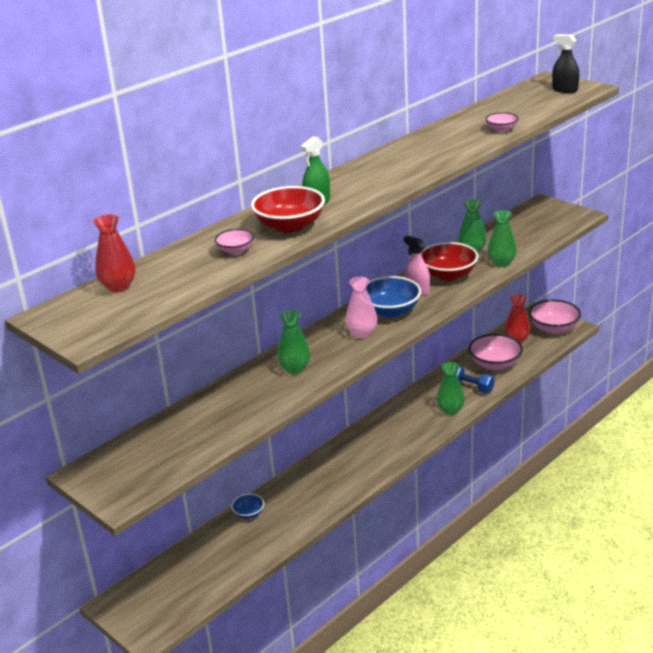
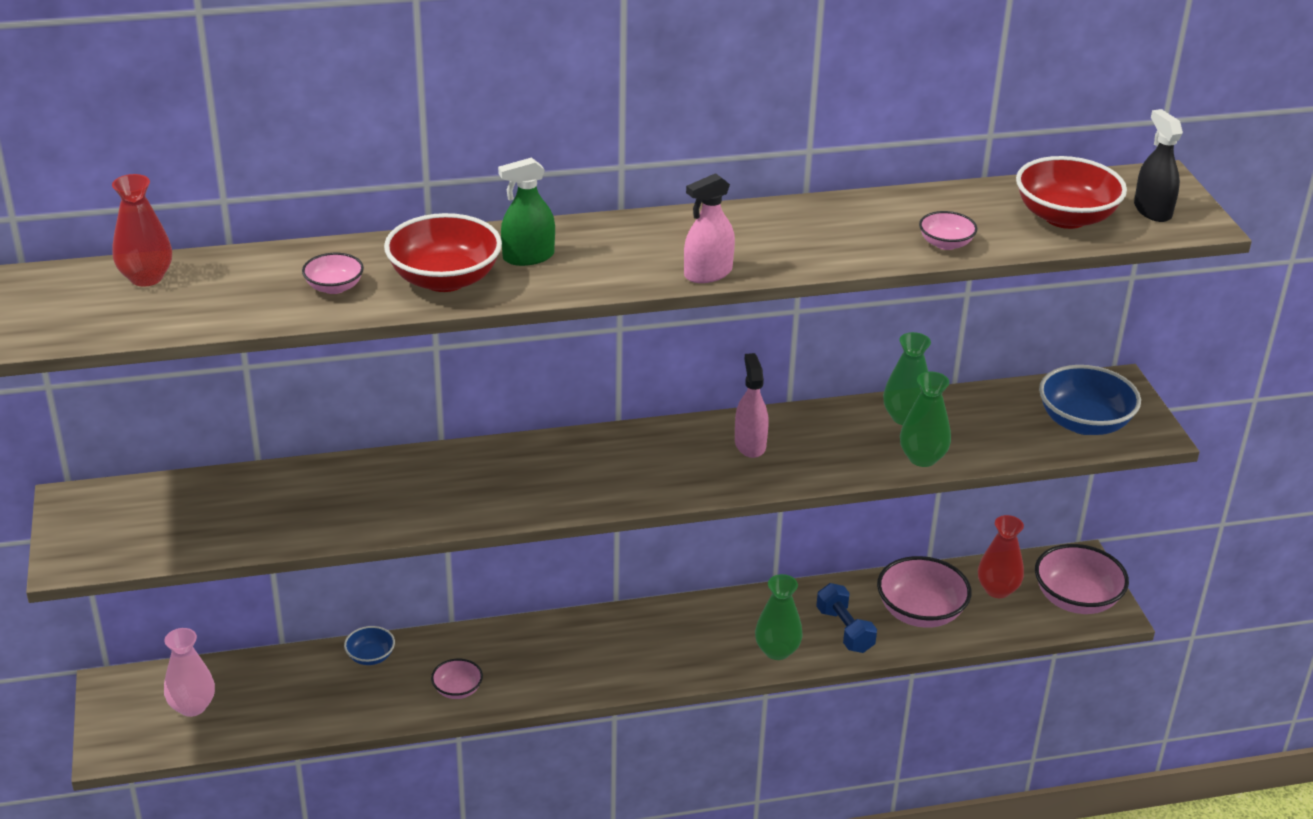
camera: 30 degrees right, 5 degrees up
green vase [277,310,311,374] -> none
pink vase [346,277,377,338] -> pink vase moved to [164,628,215,717]
blue bowl [366,276,421,318] -> blue bowl moved to [1039,365,1141,435]
red bowl [421,242,478,281] -> red bowl moved to [1016,156,1127,229]
none -> pink bowl [431,659,483,699]
none -> pink spray bottle [684,173,735,283]

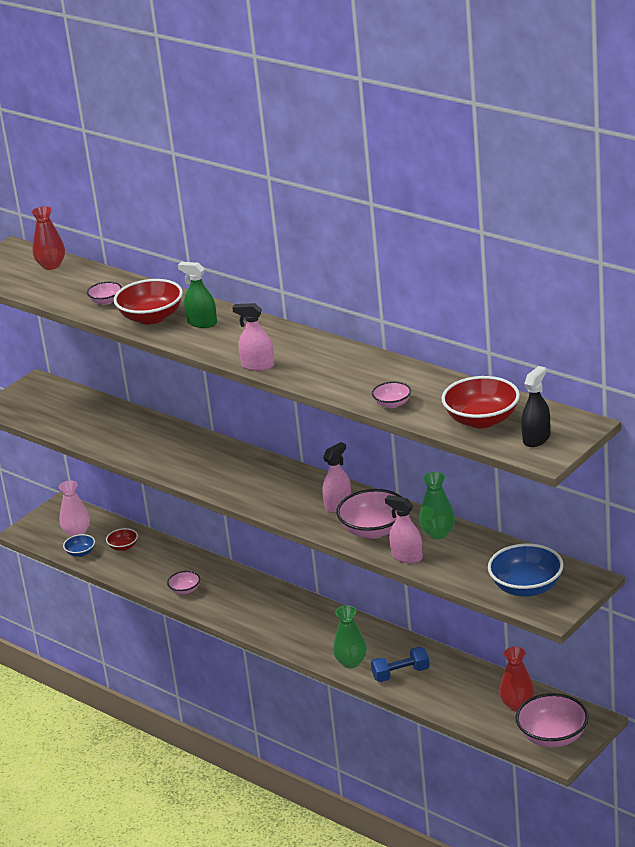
camera: 55 degrees right, 5 degrees down
blue bowl [344,626,395,665] -> blue bowl moved to [63,534,95,557]
blue dumbbell [816,583,877,653] -> blue dumbbell turned 45 degrees clockwise [371,647,430,682]
pink bowl [877,556,972,628] -> pink bowl moved to [336,489,402,539]
green vase [900,372,951,467] -> pink spray bottle [385,495,423,563]
none -> red bowl [106,528,138,551]

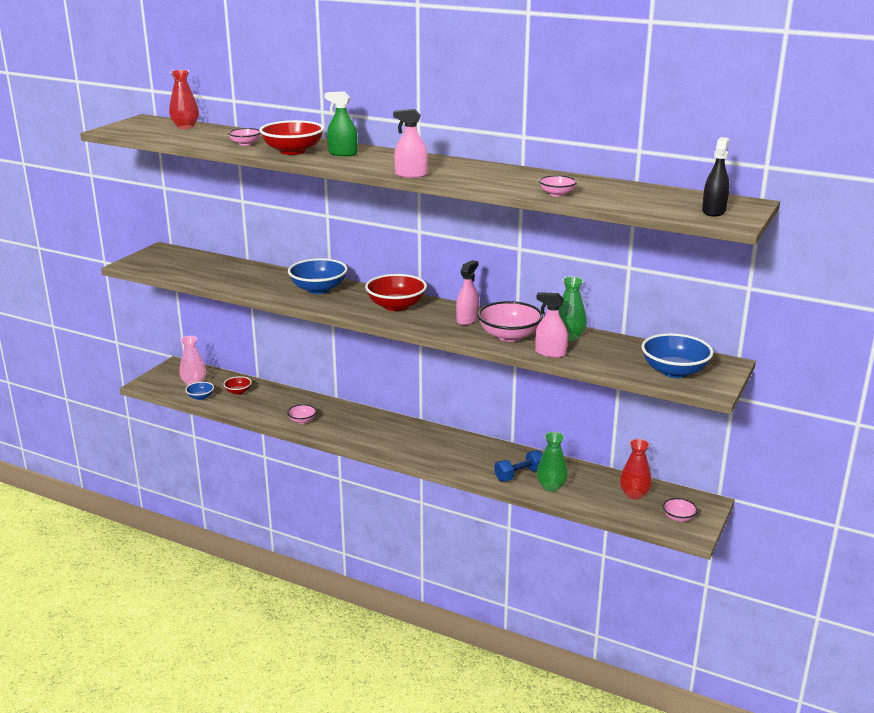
camera: 15 degrees left, 5 degrees down
green vase [333,605,367,668] -> green vase moved to [537,432,568,492]
red bowl [442,376,520,428] -> red bowl moved to [365,274,427,311]
pink bowl [516,693,589,747] -> pink bowl [663,498,698,522], size x0.52
none -> blue bowl [288,258,348,294]

